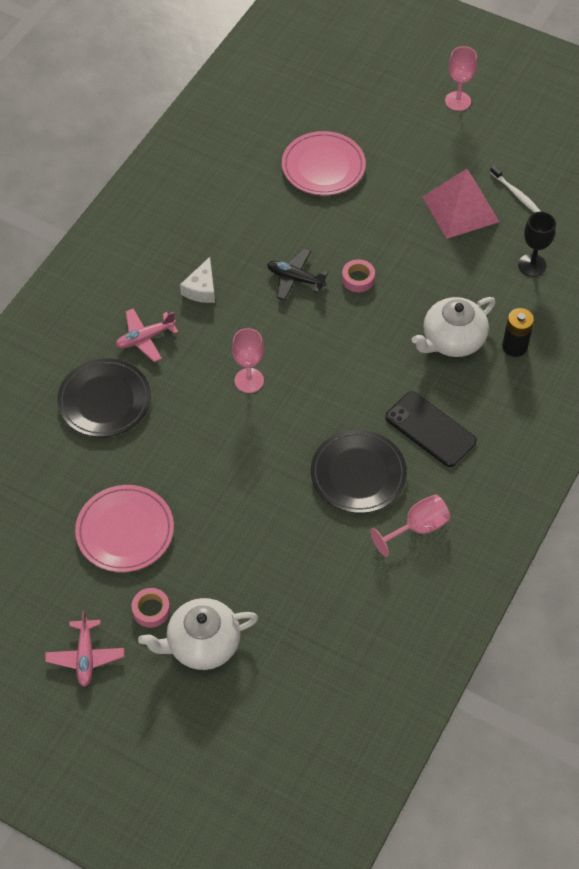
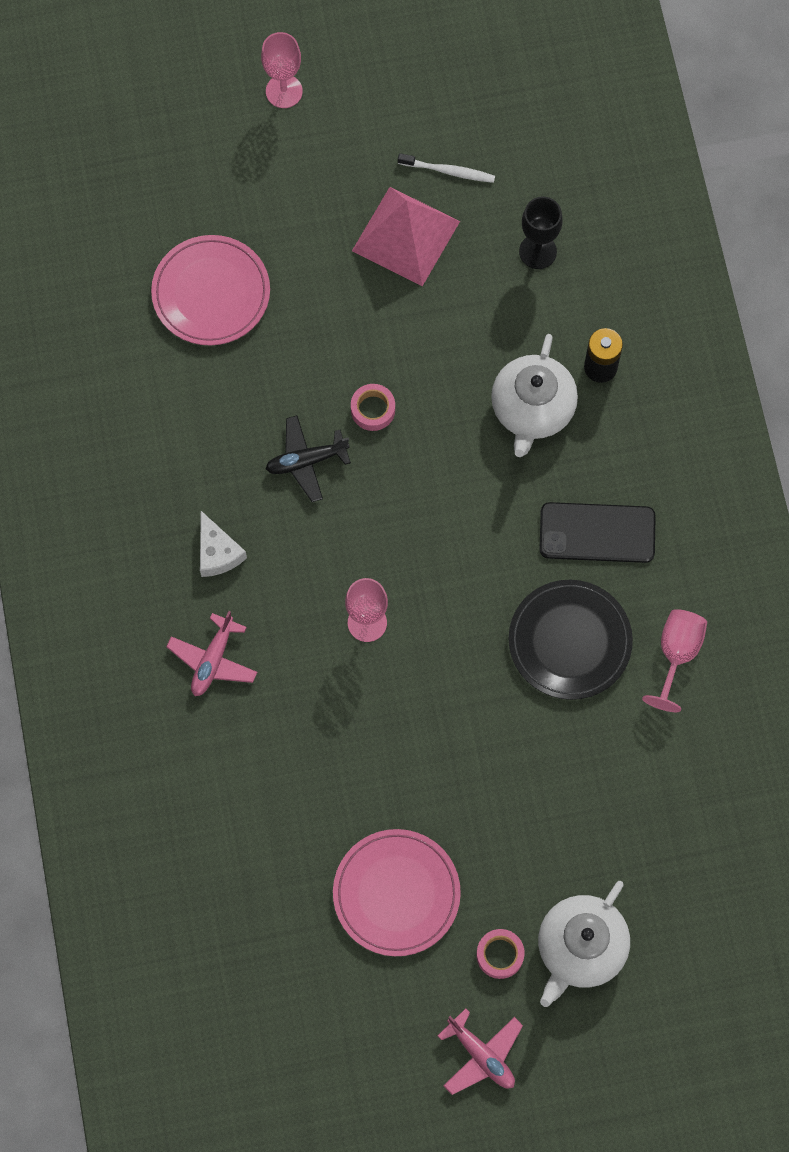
camera: 40 degrees left, 15 degrees up
black plate [57,358,151,437] -> none

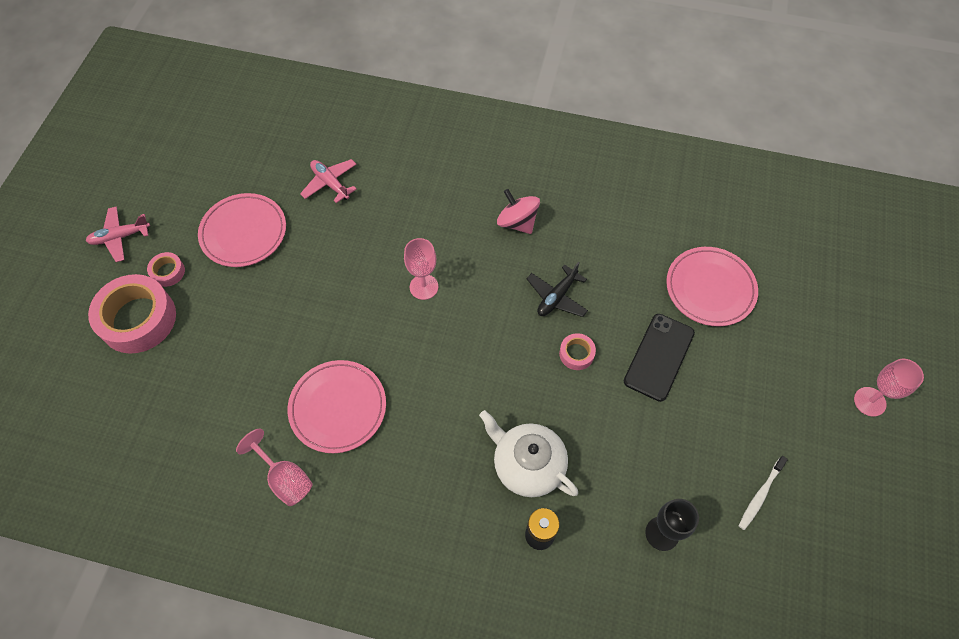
camera: 115 degrees right, 10 degrees down
pink plane [166,611,257,696] -> pink plane moved to [300,159,357,203]
white cheese [200,511,247,577] -> pink spinning top [497,189,540,234]
black plane [266,415,351,502] -> black plane turned 150 degrees counterclockwise [527,262,588,317]
pink pyramid [352,187,460,286] -> none
black plate [509,580,633,700] -> pink plate [288,360,386,453]
white teapot [538,881,630,1007] -> pink tape [88,274,176,354]
black phone [539,502,656,563] -> black phone moved to [624,314,695,402]

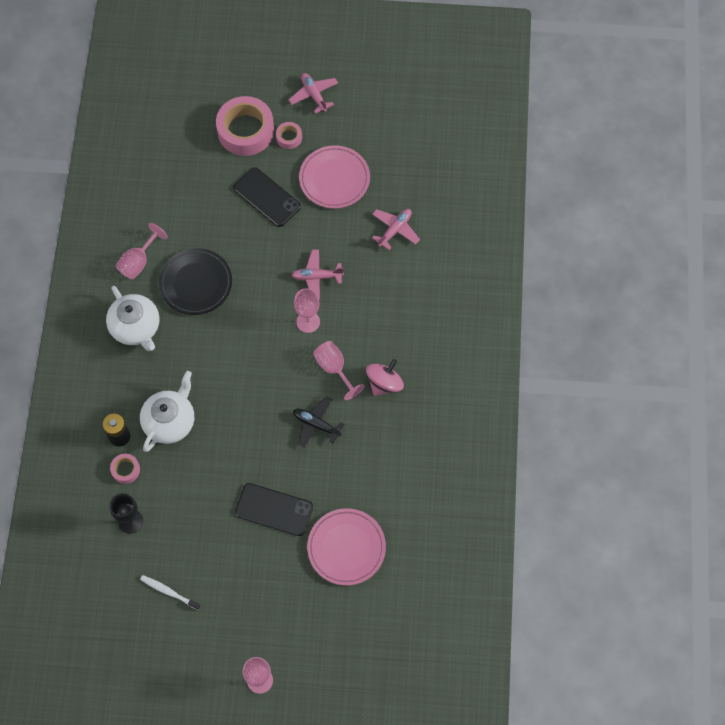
camera: 80 degrees right, 5 degrees up
pink plate [288,360,386,453] -> black plate [159,248,232,315]
pink tape [559,333,596,370] -> pink tape moved to [110,454,140,484]
none -> white teapot [106,286,160,351]
none -> black phone [233,167,301,227]
none -> pink plane [292,249,344,300]
none -> pink goblet [313,341,365,400]

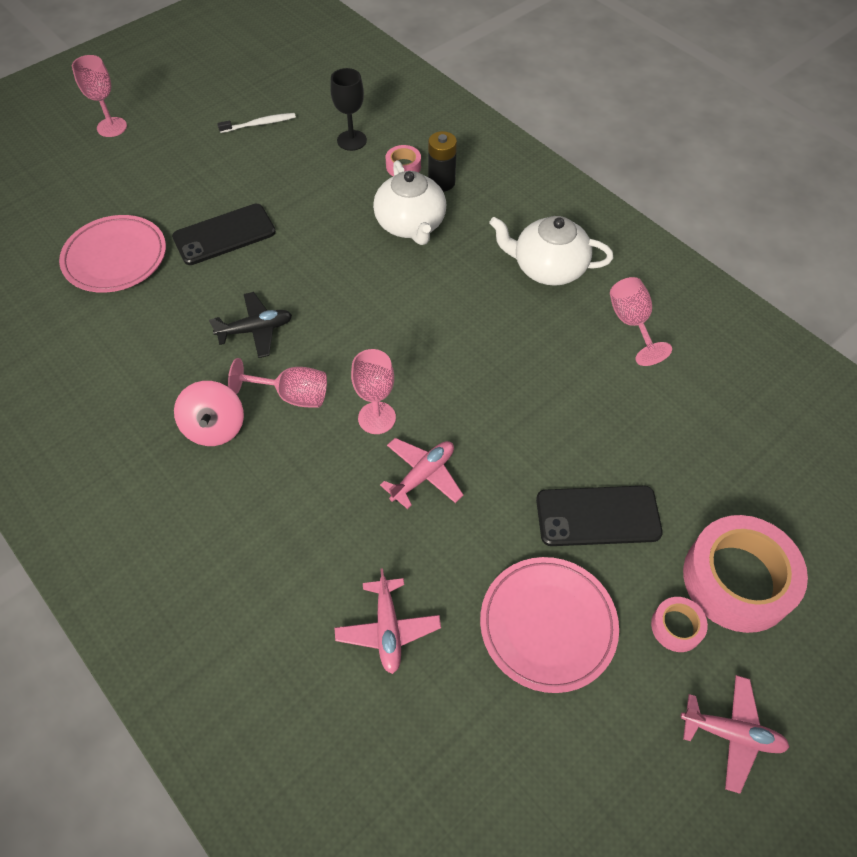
camera: 135 degrees right, 10 degrees down
black plate [159,248,232,315] -> none

